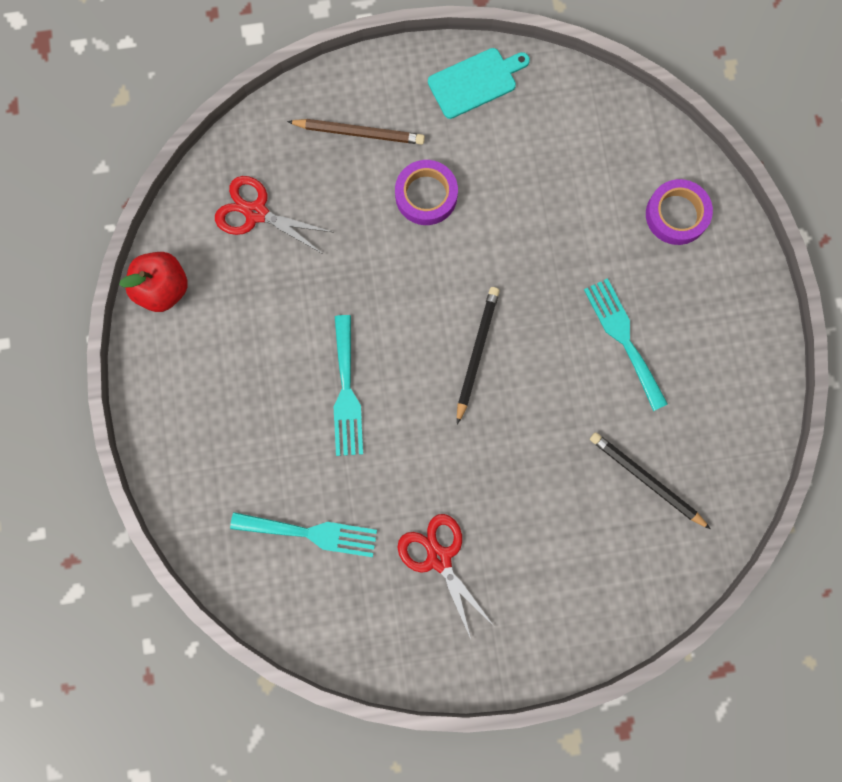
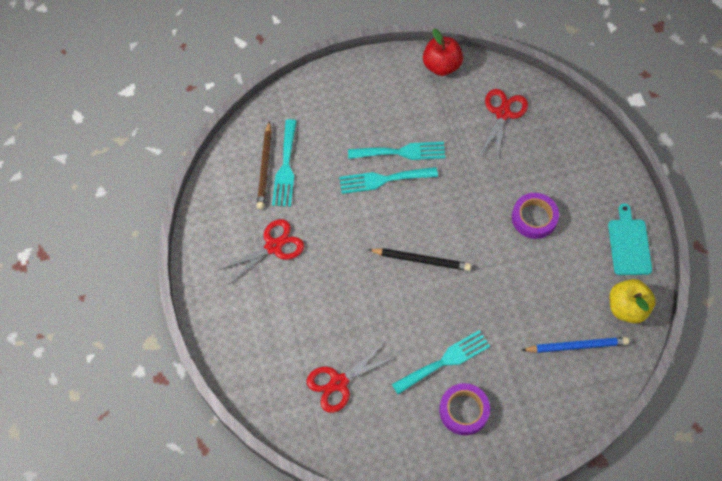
camera: 85 degrees right, 15 degrees down
brown pencil [287,119,425,145] -> brown pencil moved to [257,121,272,209]
turquoise cutting board [428,48,530,119] -> turquoise cutting board turned 150 degrees counterclockwise [608,203,652,275]
black pencil [590,432,711,529] -> red scissors [307,342,396,413]
purple tape [646,179,713,245] -> purple tape moved to [439,383,490,435]
none -> turquoise fork [348,142,445,160]
none -> blue pencil [522,337,629,353]
none -> yellow apple [610,279,656,323]

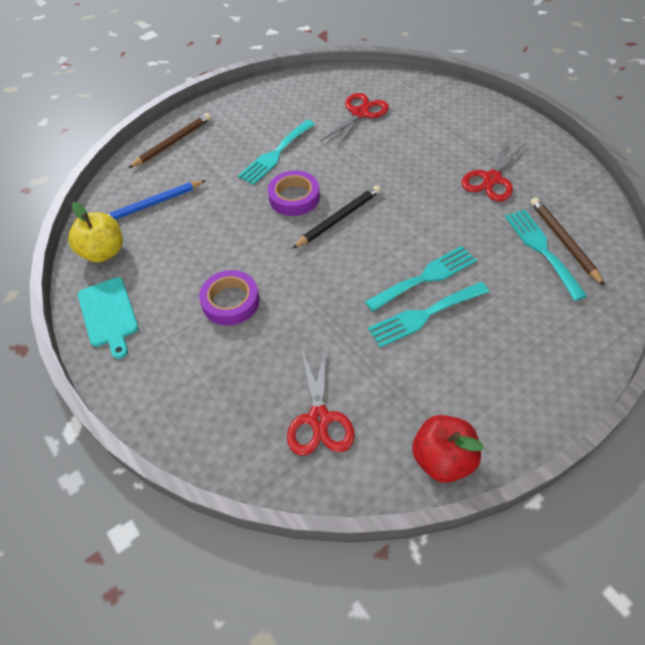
camera: 160 degrees right, 10 degrees down
black pencil [368,248,471,271] -> black pencil turned 150 degrees clockwise [292,185,381,249]
purple tape [439,383,490,435] -> purple tape moved to [268,170,320,216]
none -> brown pencil [128,113,211,168]

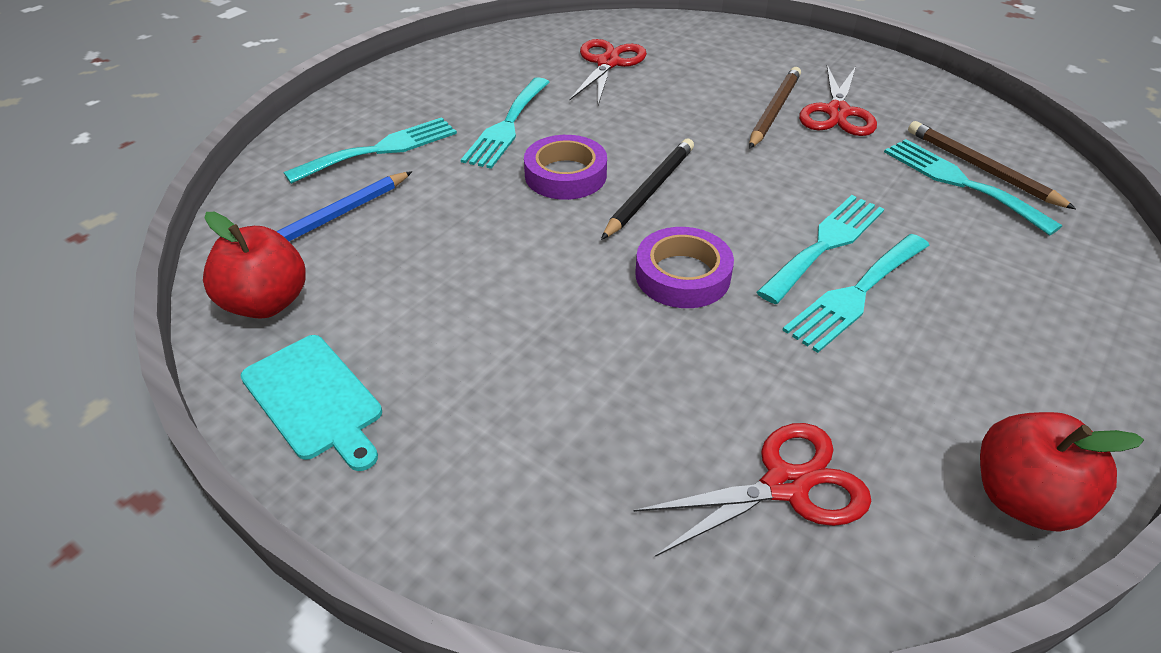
camera: 20 degrees left, 10 degrees down
yellow apple [68,202,123,263] -> red apple [203,212,305,319]
brown pencil [128,113,211,168] -> brown pencil moved to [749,67,801,149]
purple tape [199,270,259,326] -> purple tape moved to [635,227,734,308]
red scissors [287,346,355,456] -> red scissors turned 90 degrees counterclockwise [633,423,871,557]
none -> turquoise fork [284,117,457,184]

